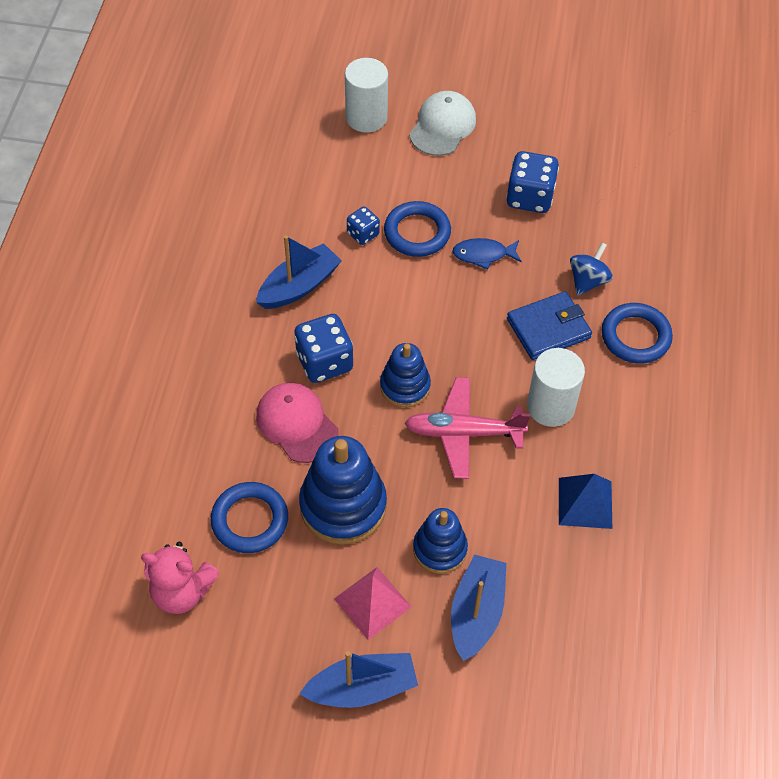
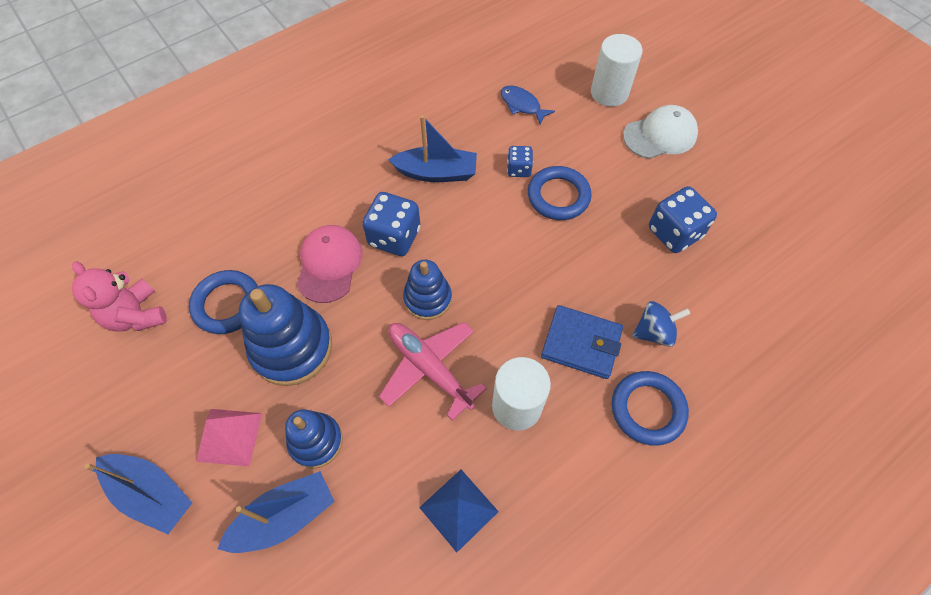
camera: 45 degrees right, 5 degrees up
blue fish [452,238,522,270] -> blue fish moved to [501,85,555,125]

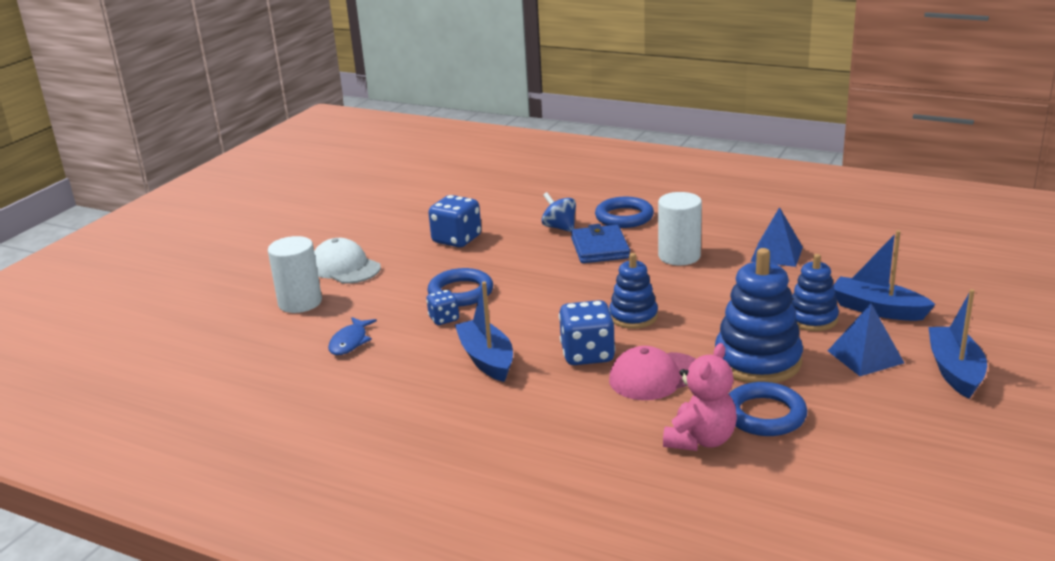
camera: 115 degrees left, 35 degrees down
pink teddy bear [72,261,167,331] -> pink teddy bear moved to [663,343,737,451]
pink pyramid [196,409,262,467] -> blue pyramid [828,304,904,376]
pink plane [379,322,487,421] -> none

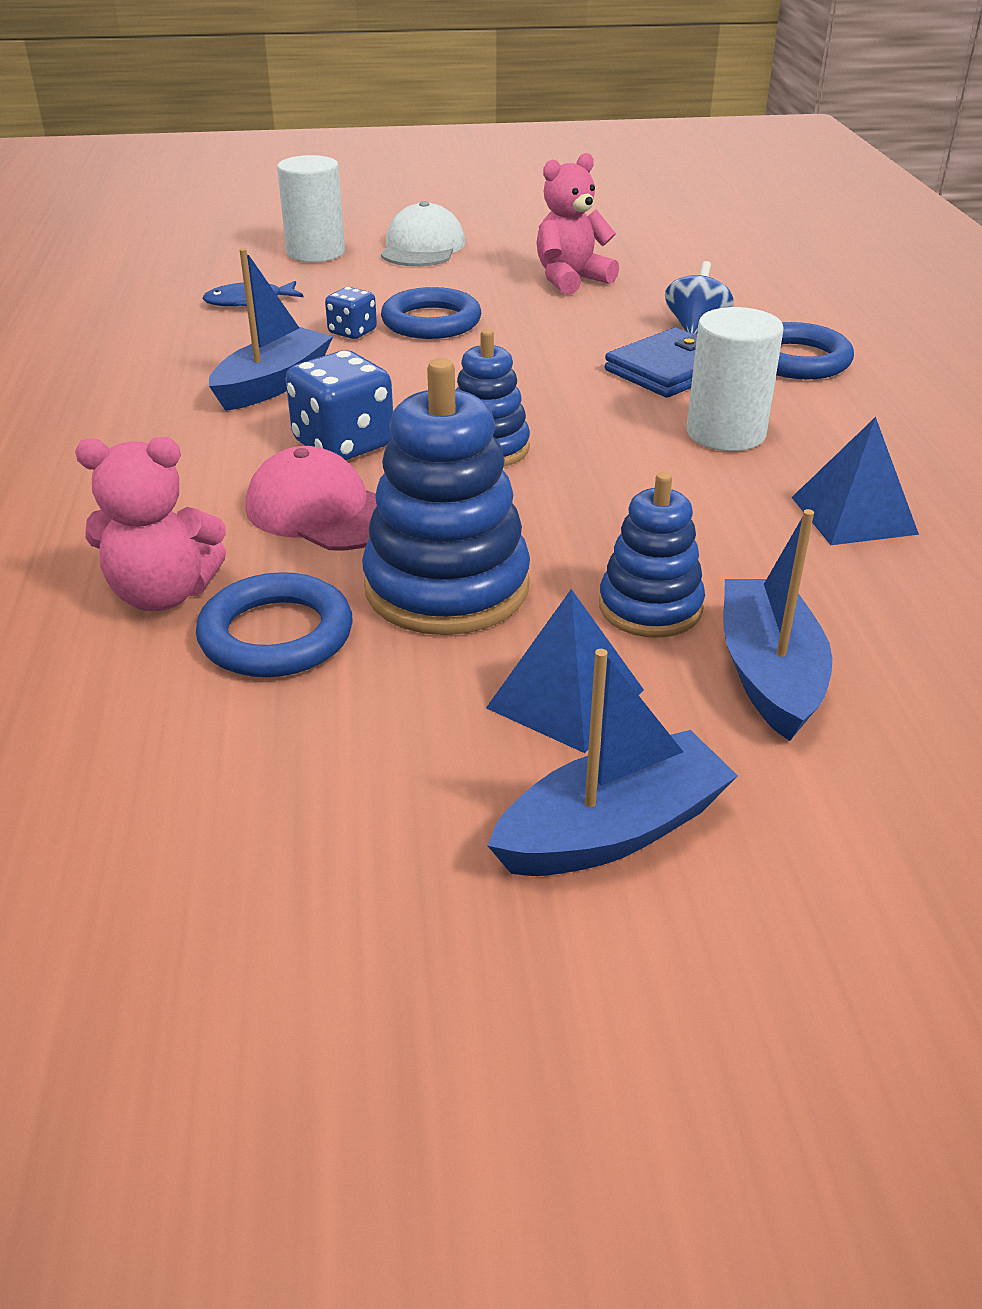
camera: 55 degrees right, 10 degrees up
blue dice [428,195,481,247] -> pink teddy bear [536,153,619,295]

